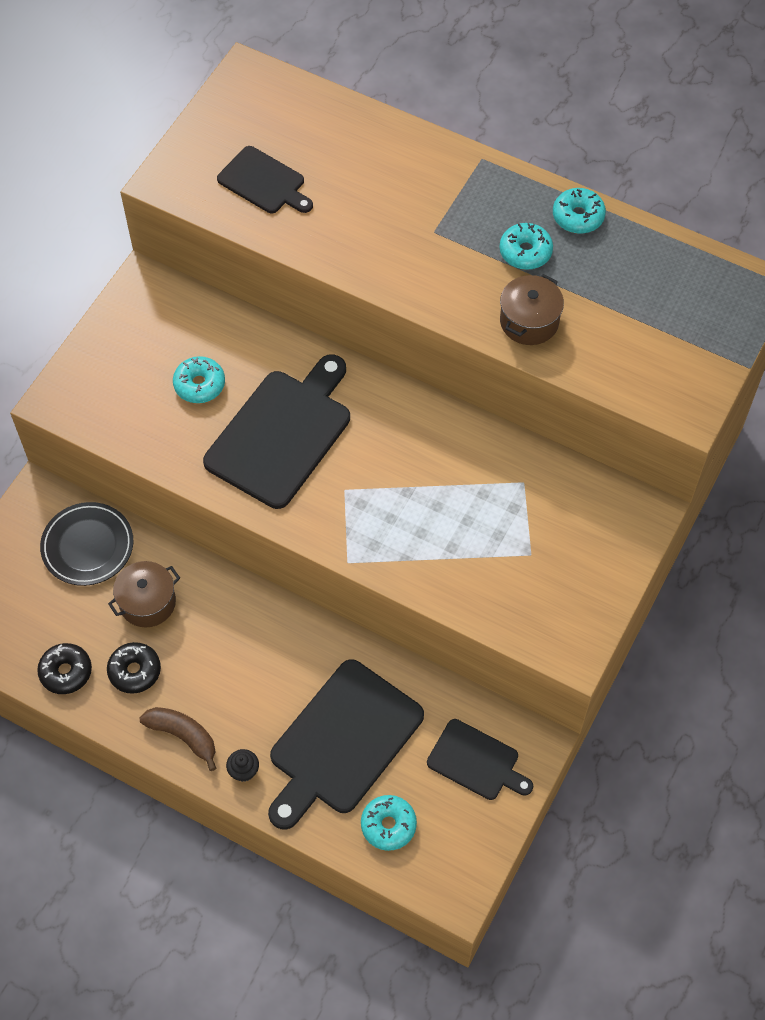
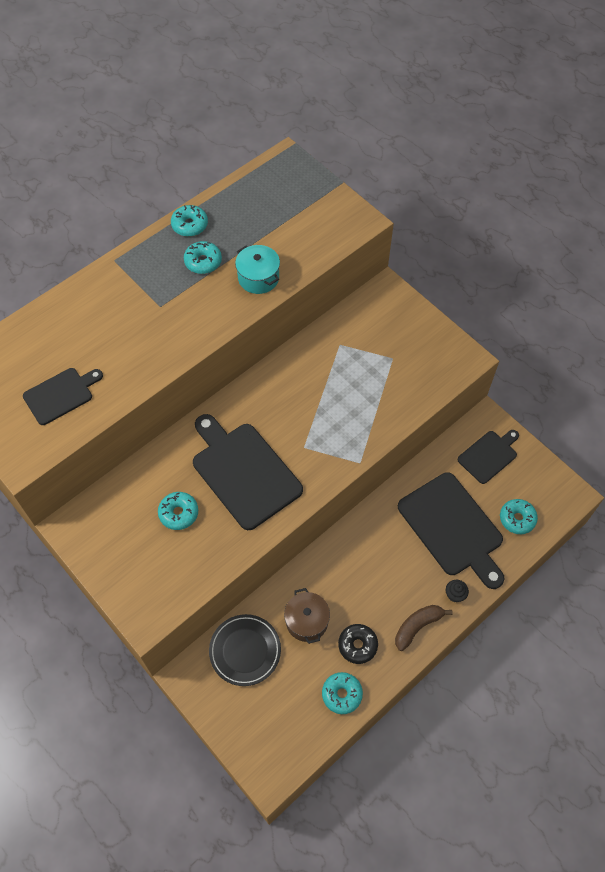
camera: 70 degrees left, 0 degrees up
black donut [37,643,92,694] -> turquoise donut [322,672,363,714]
brown pot [500,274,564,345] -> turquoise pot [235,245,280,294]

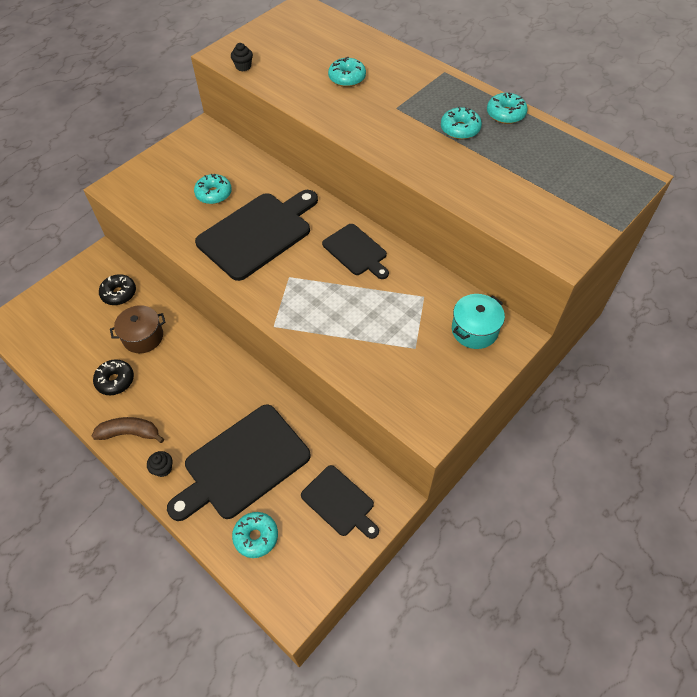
camera: 85 degrees right, 5 degrees down
black cutting board [23,368,103,425] -> black cutting board moved to [322,224,389,279]
black plate [209,614,281,686] -> black donut [99,274,136,305]
turquoise pot [235,245,280,294] -> turquoise pot moved to [452,294,505,349]
turquoise donut [322,672,363,714] -> turquoise donut moved to [328,57,366,87]
brown banana [395,605,453,651] -> brown banana turned 45 degrees counterclockwise [92,417,164,443]
none -> black cupcake [231,43,253,71]

